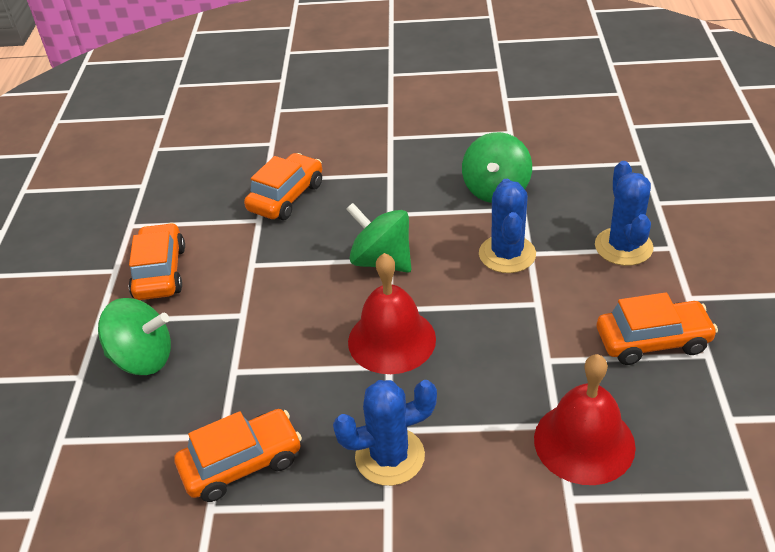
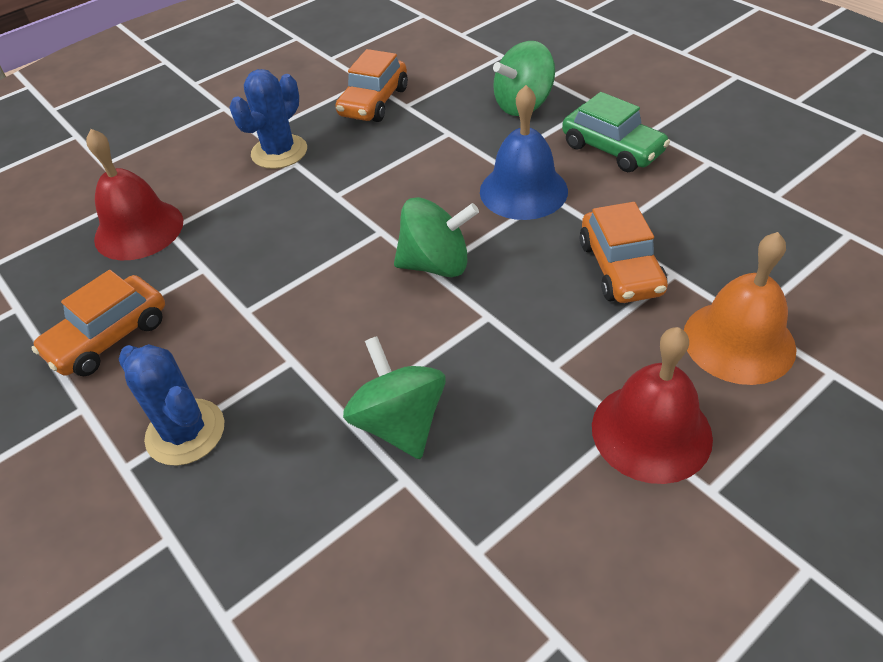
camera: 140 degrees right, 5 degrees up
orange car [129,223,185,300] -> green car [562,92,670,172]
red bell [348,253,436,374] -> red bell moved to [592,327,713,484]
blue cactus [479,179,536,273] -> none
none -> blue bell [480,85,568,220]
none -> orange bell [684,232,796,385]

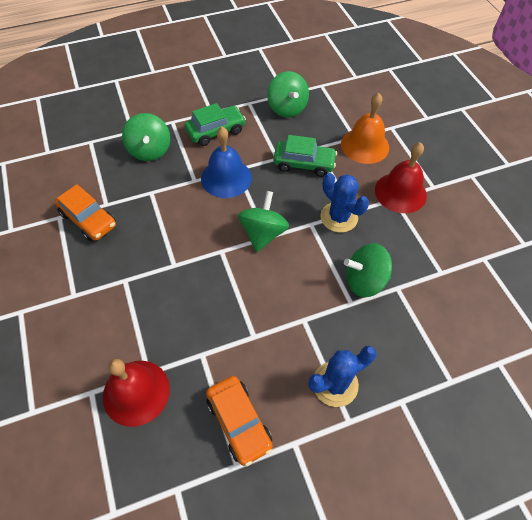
camera: 75 degrees left, 10 degrees up
blue cactus [229,69,307,169] -> blue cactus moved to [320,173,369,233]
orange car [580,202,668,303] -> green car [273,135,337,177]
none -> green spinning top [267,71,309,117]

